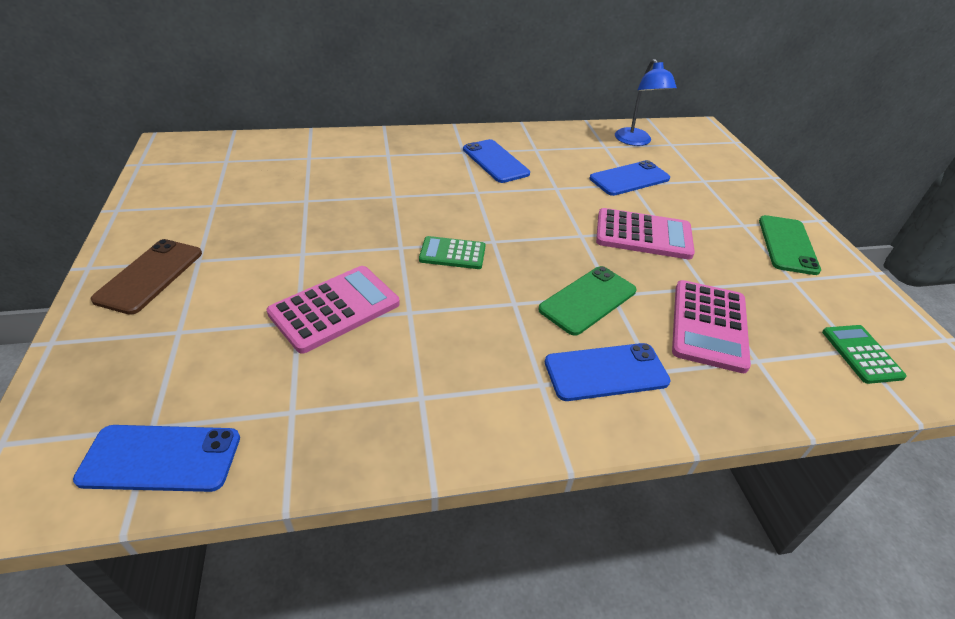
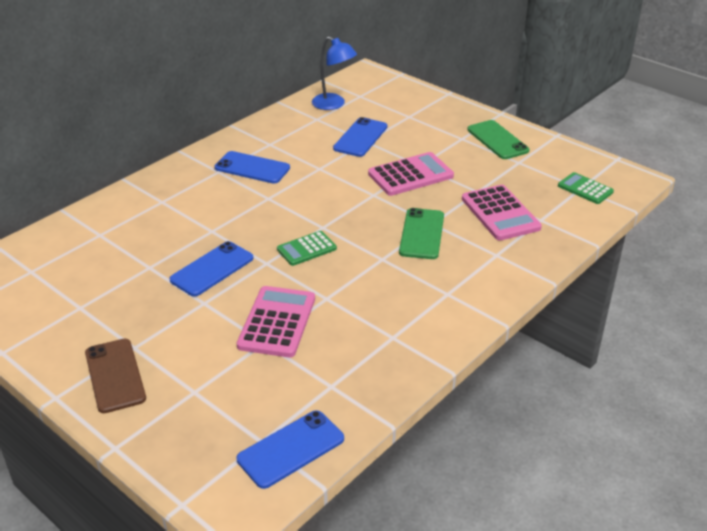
camera: 35 degrees left, 5 degrees down
blue phone [545,343,671,401] -> blue phone moved to [169,241,253,296]

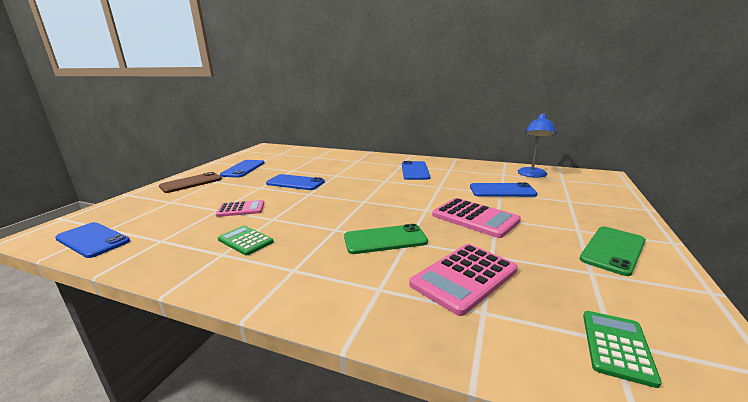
camera: 70 degrees right, 15 degrees down
pink calculator [237,286,315,357] -> pink calculator [216,200,264,217], size x0.63
green calculator [277,231,337,266] -> green calculator moved to [218,226,274,256]
none -> blue phone [220,160,265,178]

